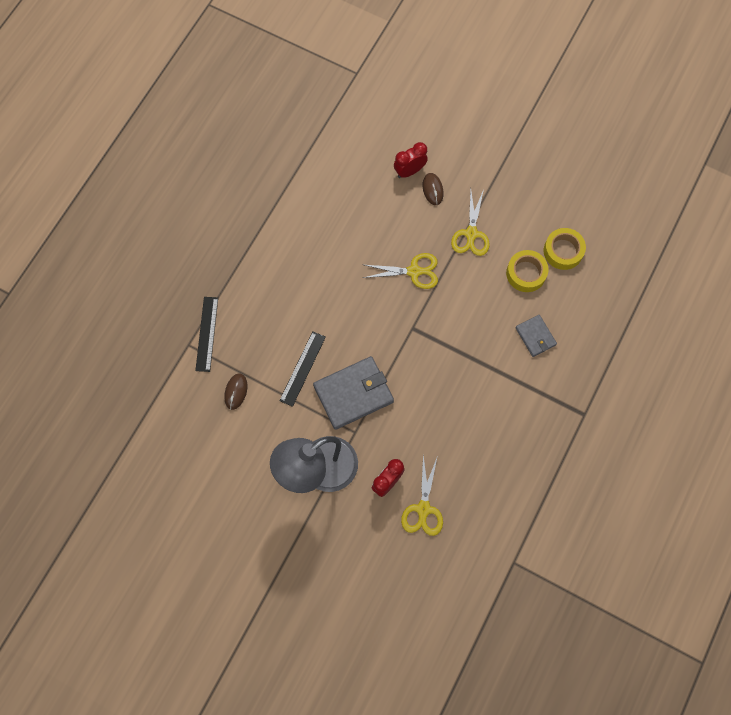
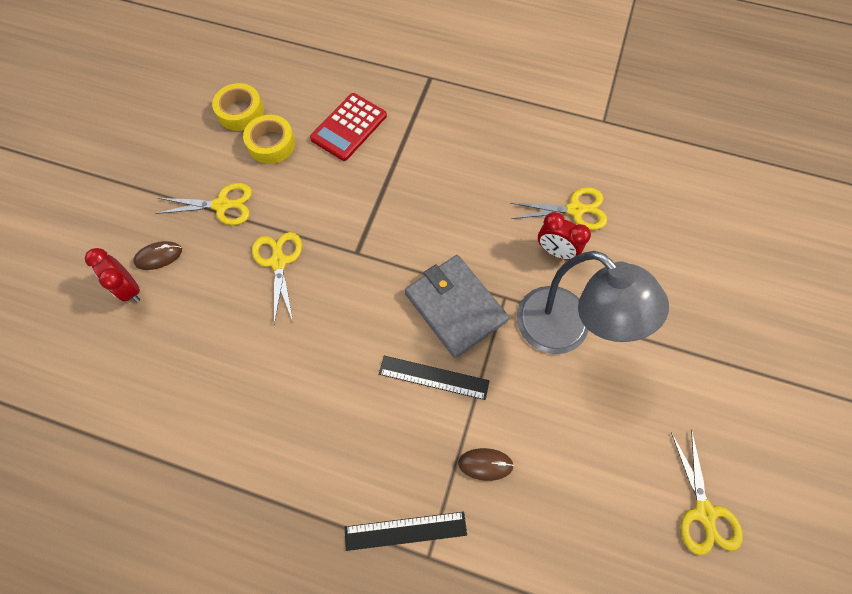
camera: 100 degrees left, 5 degrees down
grey wallet [515,315,557,357] -> red calculator [310,93,387,161]
none -> yellow scissors [671,429,743,555]

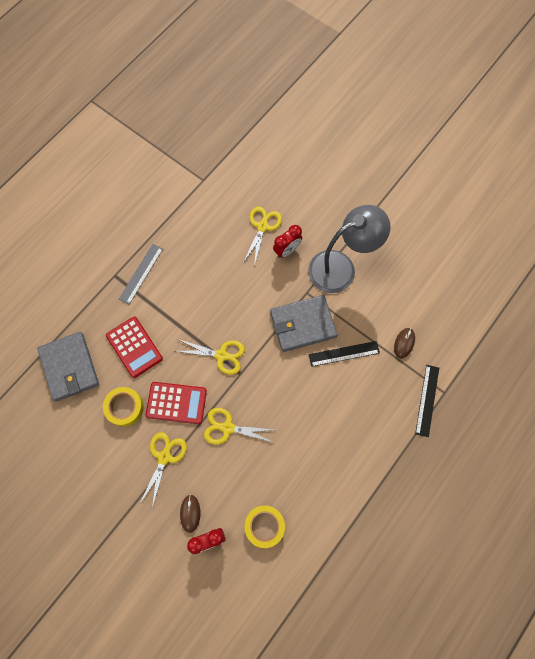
camera: 70 degrees left, 5 degrees up
yellow tape [212,83,264,131] -> yellow tape moved to [245,505,285,548]
black ruler [379,356,489,400] -> black ruler turned 45 degrees clockwise [308,341,380,367]
yellow scissors [671,429,743,555] -> yellow scissors moved to [177,339,245,375]
none -> grey wallet [37,332,99,402]
none -> grey ruler [119,244,163,305]
none -> red calculator [146,382,207,424]

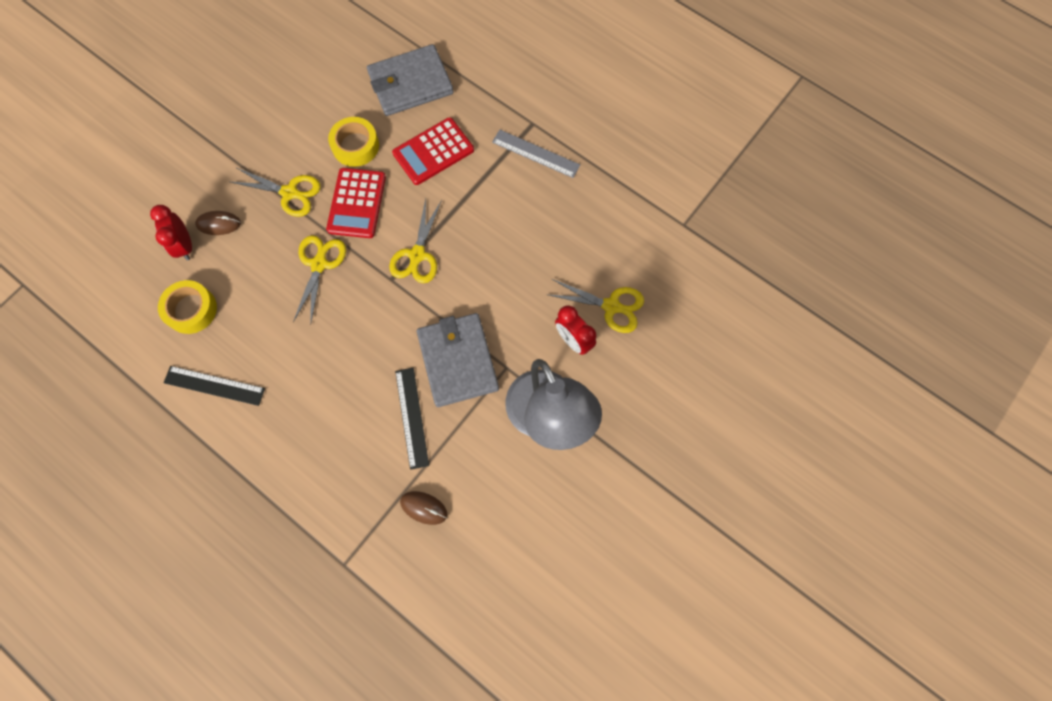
camera: 90 degrees right, 0 degrees up
black ruler [415,365,439,437] -> black ruler moved to [164,366,265,406]

